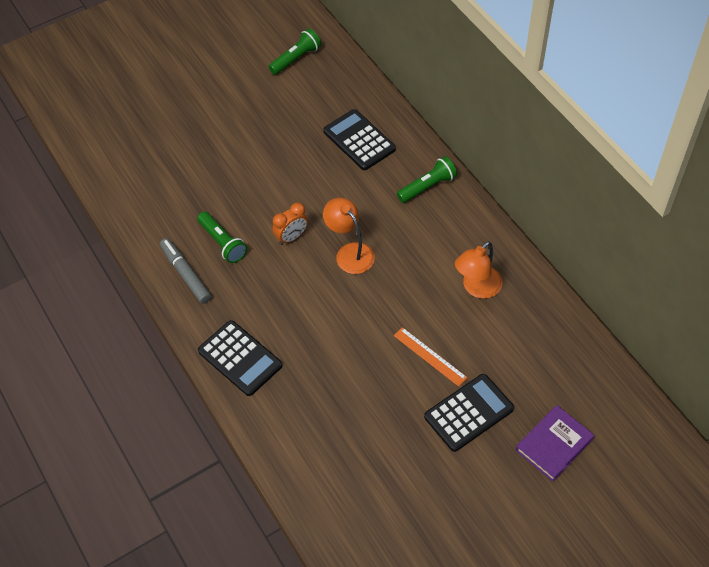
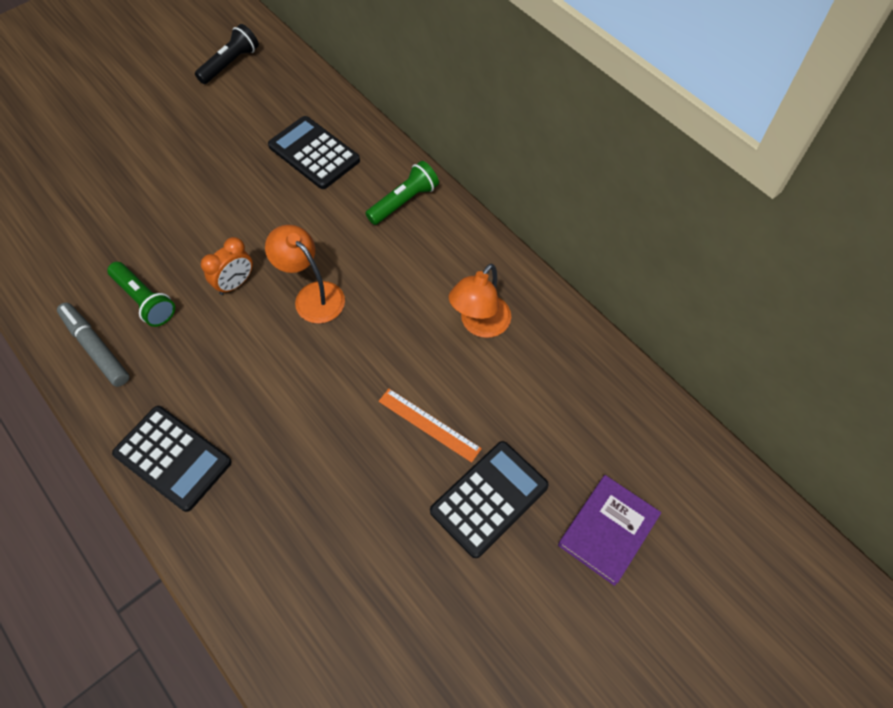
camera: 10 degrees left, 5 degrees up
green flashlight [268,28,321,75] -> black flashlight [195,24,259,84]

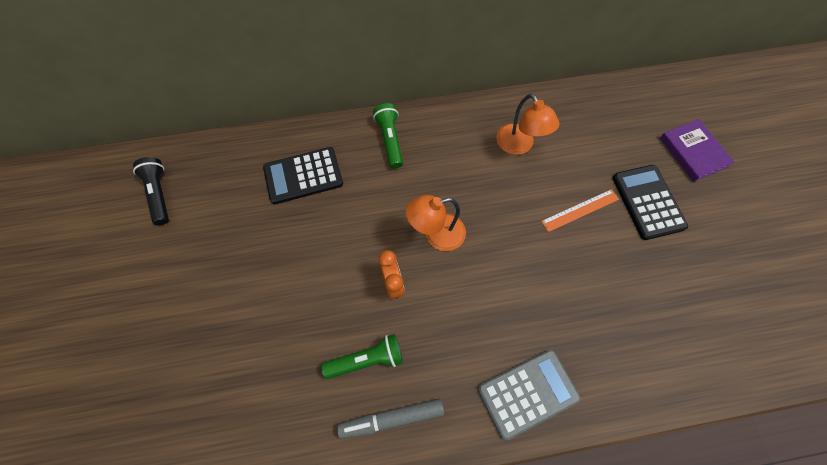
camera: 60 degrees left, 5 degrees up
black calculator [112,406,232,512] -> grey calculator [478,350,581,440]

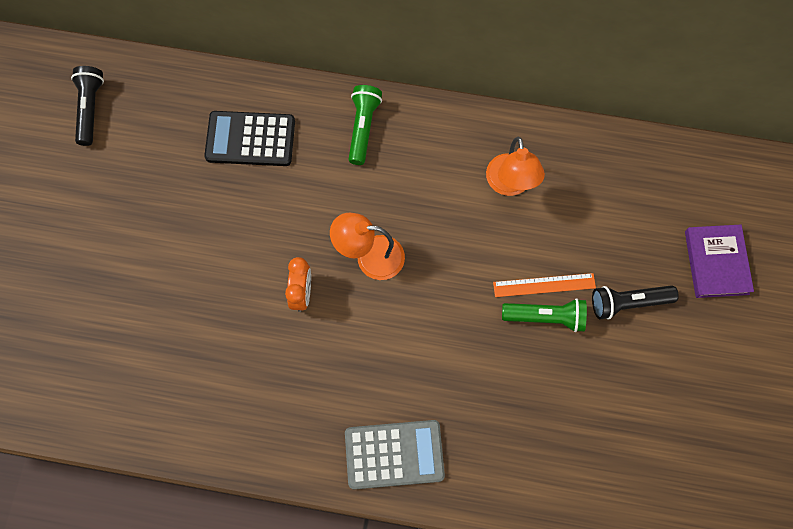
camera: 20 degrees right, 5 degrees up
green flashlight [321,334,403,379] -> green flashlight moved to [502,298,587,332]
grey marker [337,399,444,439] -> none
black calculator [613,165,688,240] -> black flashlight [592,285,679,320]

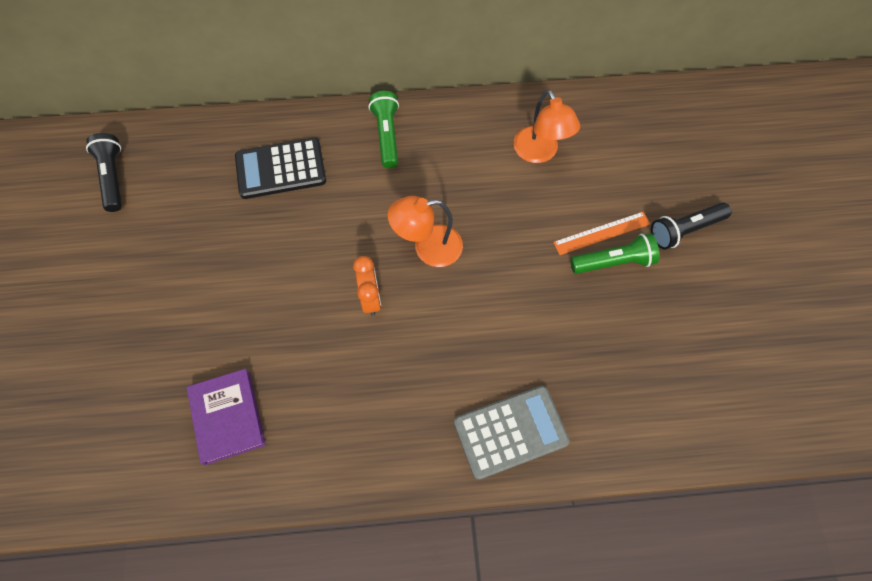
camera: 15 degrees left, 5 degrees down
purple book [685,225,754,298] -> purple book moved to [187,369,266,465]

